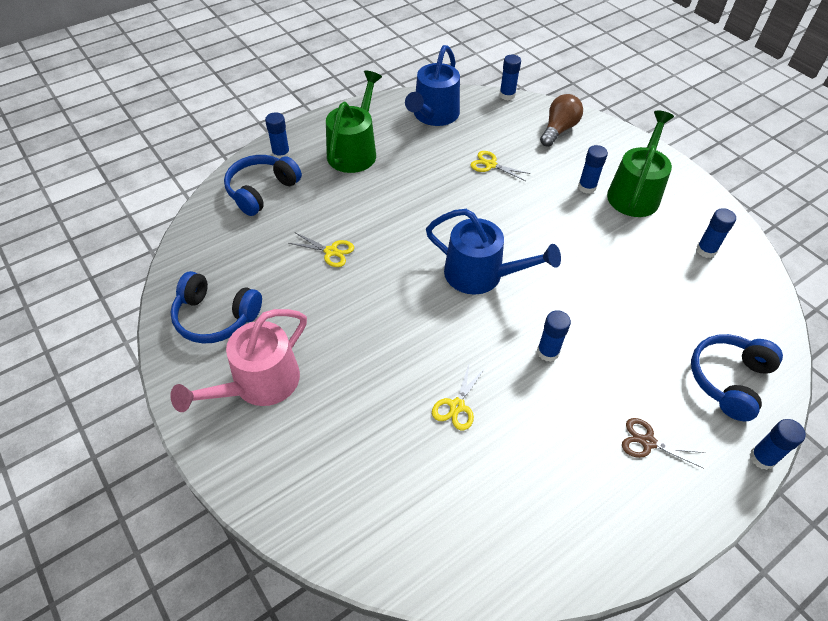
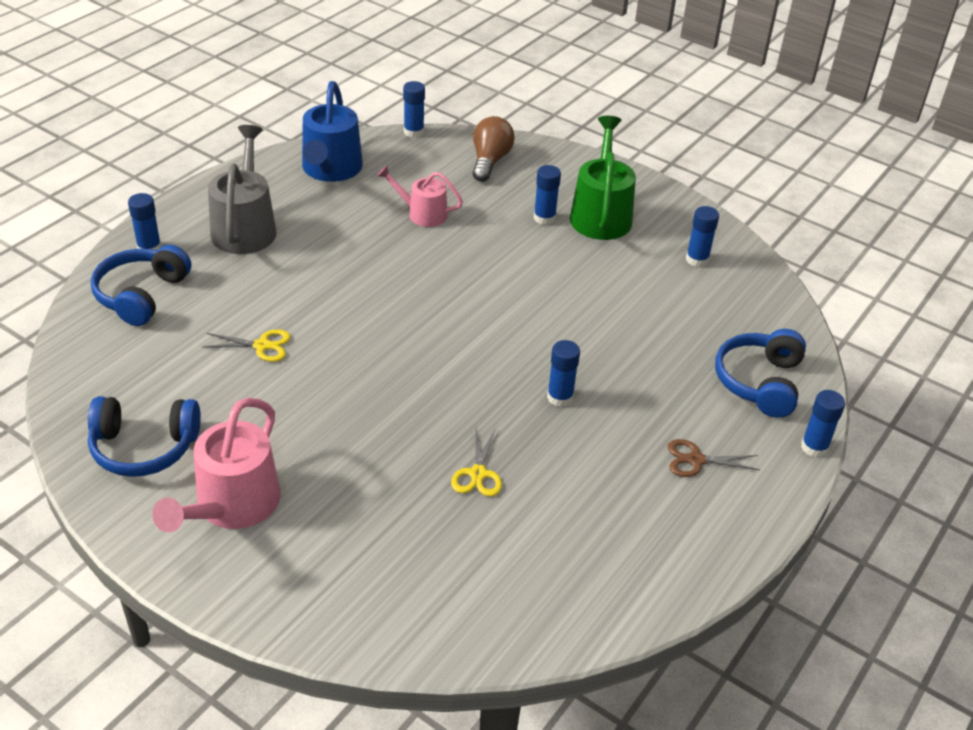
camera: 20 degrees left, 10 degrees down
green watering can [326,70,382,173] -> grey watering can [208,125,276,254]
blue watering can [426,209,561,295] -> none
yellow scissors [470,151,531,181] -> pink watering can [377,165,463,227]

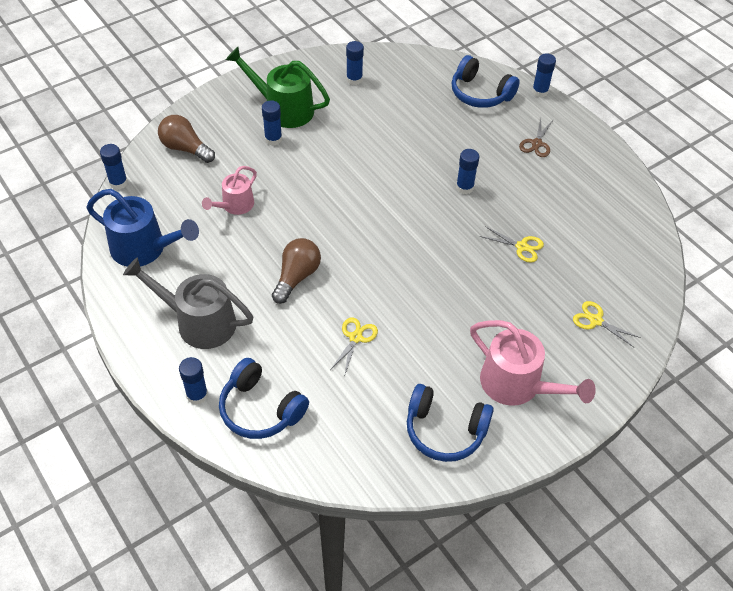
camera: 70 degrees left, 10 degrees up
blue headphones [88,396,201,477] -> blue headphones turned 90 degrees clockwise [407,384,494,462]
none -> brown light bulb [272,238,321,304]
none -> yellow scissors [573,301,641,347]

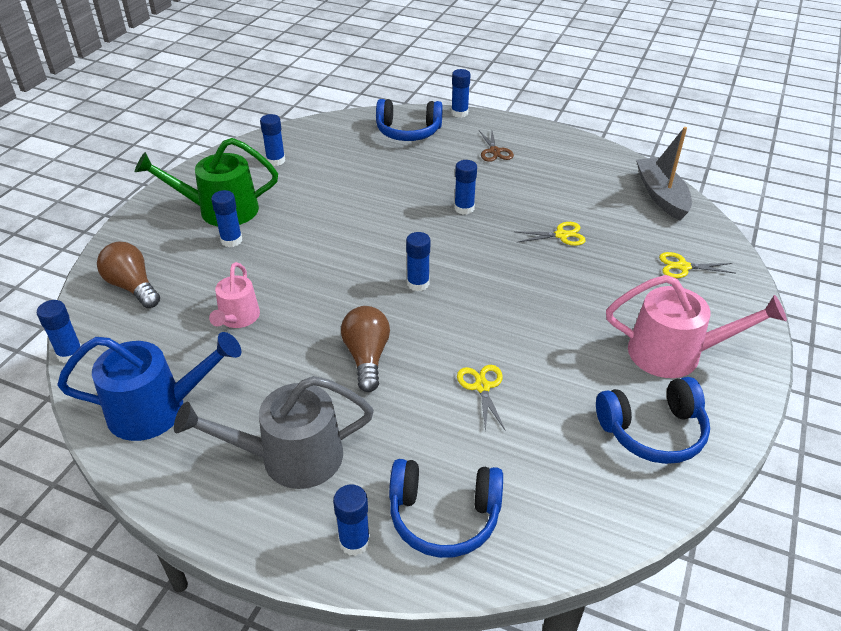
camera: 30 degrees left, 10 degrees down
brown light bulb [158,115,215,163] -> brown light bulb turned 45 degrees clockwise [97,242,160,308]
none -> blue glue stick [406,232,430,291]
none -> grey boat [636,127,692,221]

